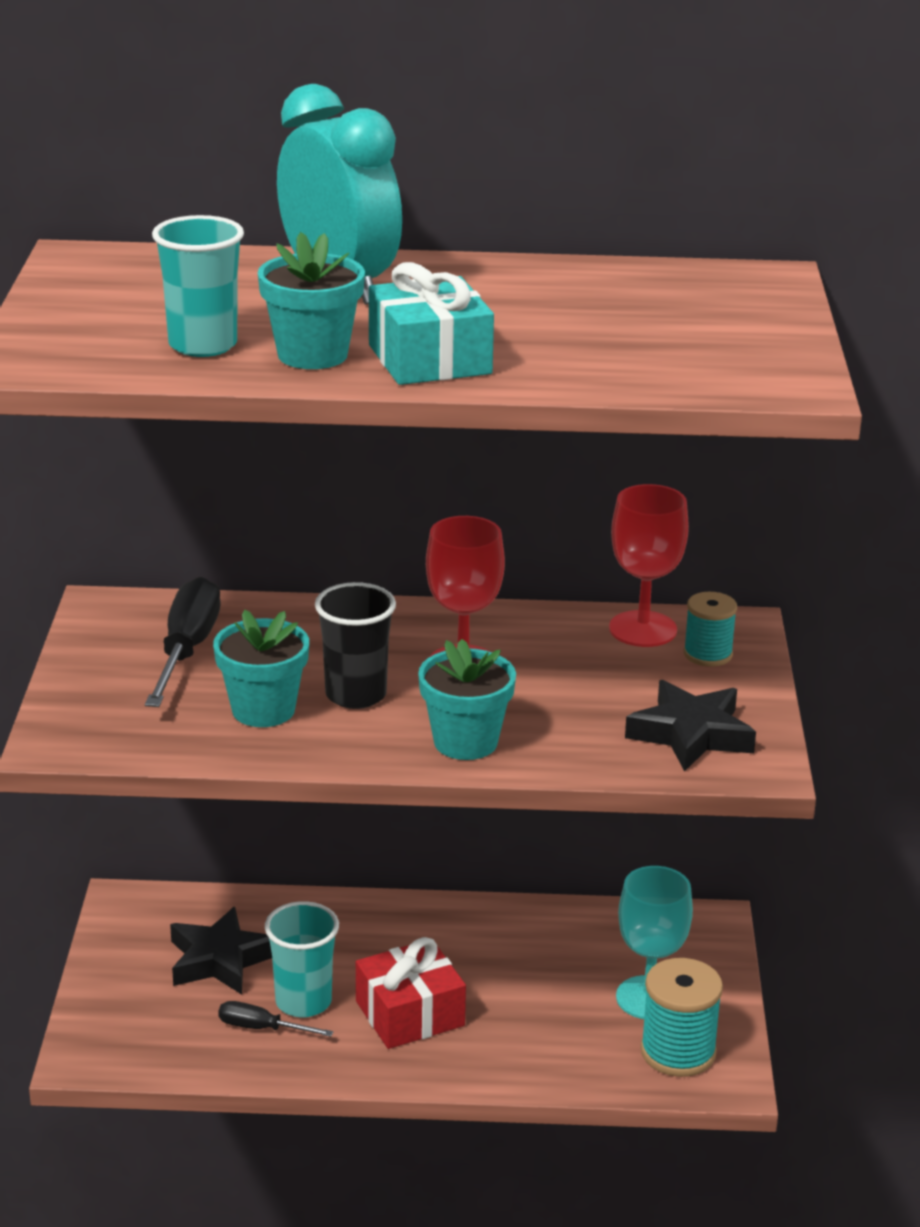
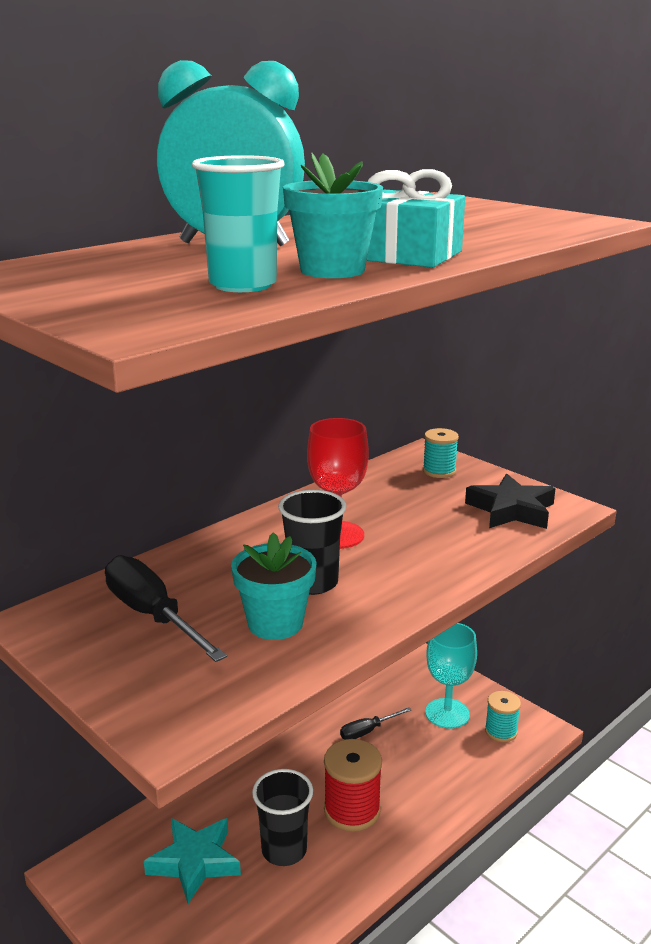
camera: 45 degrees left, 5 degrees down
black star [170,907,272,995] -> turquoise star [144,818,241,904]
black screwdriver [218,1001,333,1037] -> black screwdriver moved to [340,707,411,739]
turquoise cup [265,901,339,1017] -> black cup [252,769,313,866]
red gift [356,937,466,1049] -> red spool [324,739,382,832]
turquoise flower pot [418,639,516,760] -> none
red goblet [609,484,689,647] -> none
turquoise spool [640,958,723,1077] -> turquoise spool [485,691,521,742], size x0.64

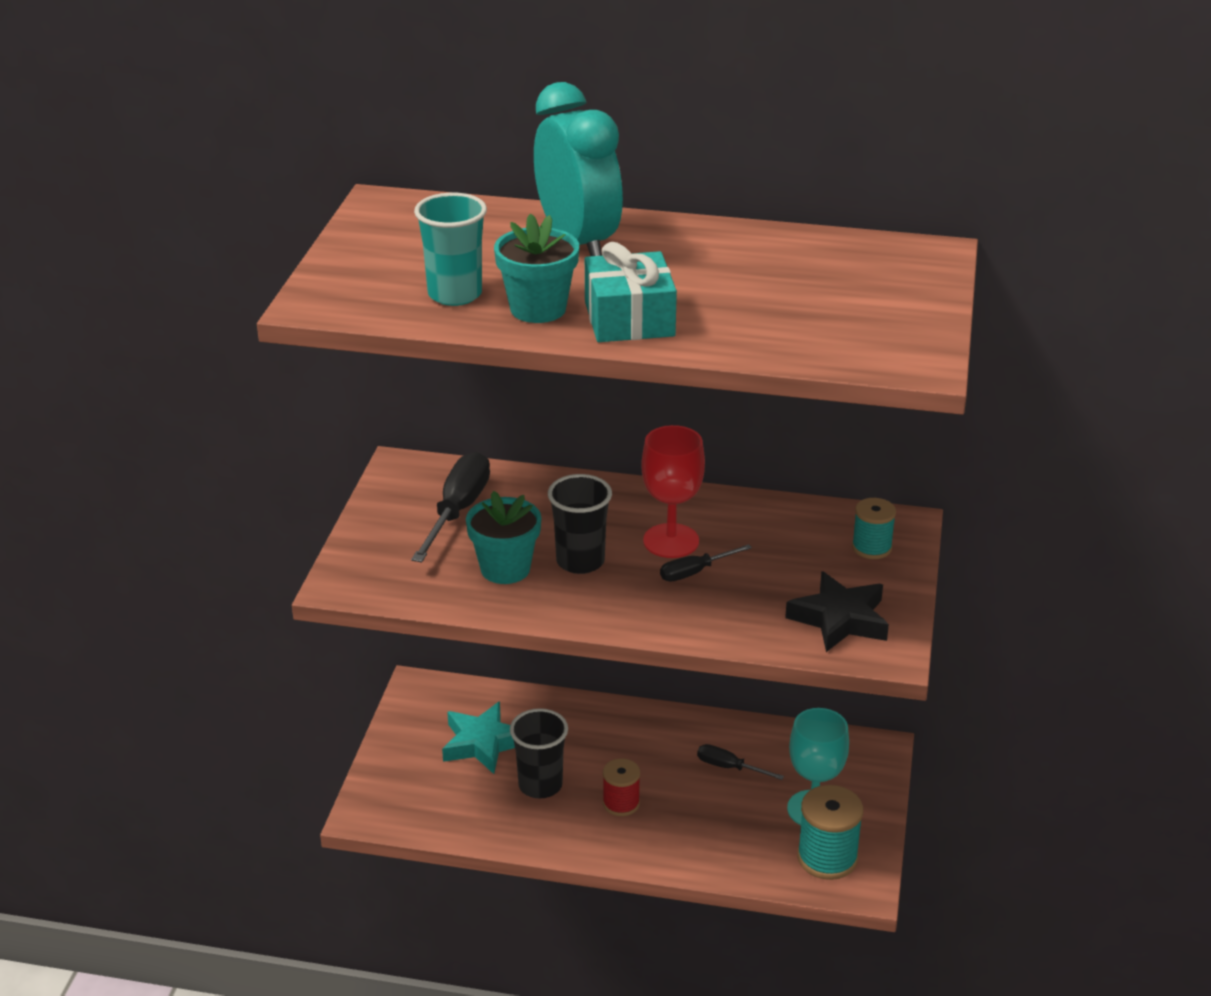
camera: 55 degrees right, 10 degrees up
red spool [324,739,382,832] -> red spool [603,758,640,816], size x0.64
turquoise spool [485,691,521,742] -> turquoise spool [797,785,863,880], size x1.57
none -> black screwdriver [660,544,752,582]

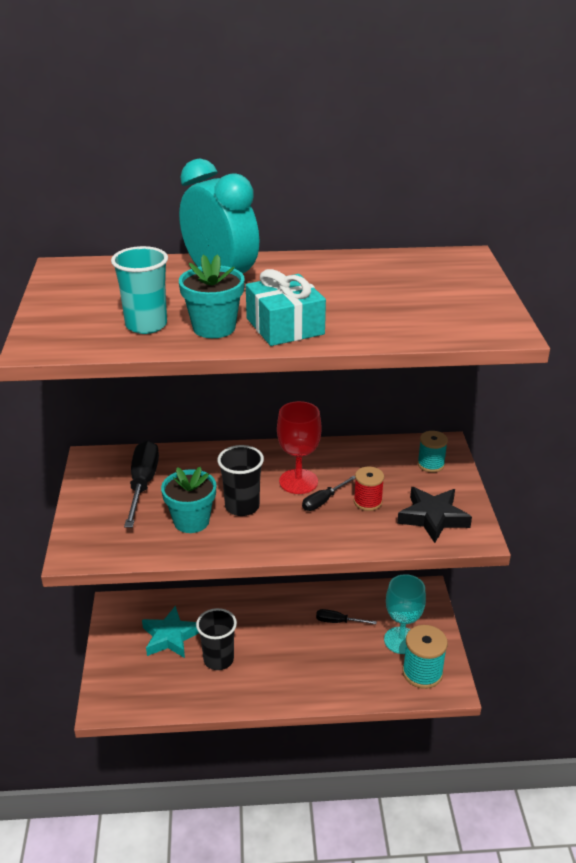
camera: 15 degrees left, 0 degrees up
red spool [603,758,640,816] -> red spool moved to [354,467,384,511]

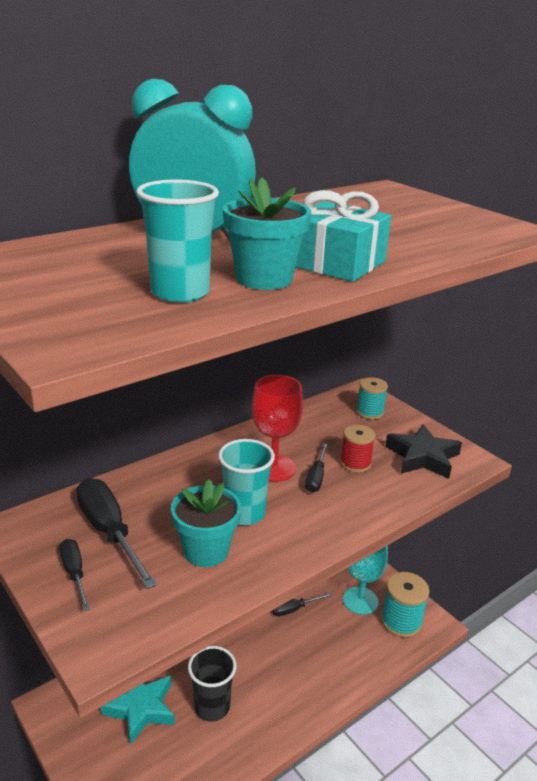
camera: 35 degrees left, 5 degrees down
black cup [217,445,264,516] -> turquoise cup [218,439,275,525]
none -> black screwdriver [59,539,90,611]

